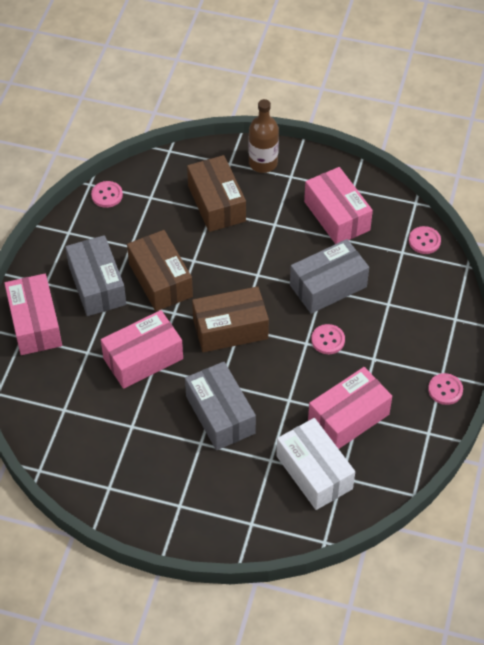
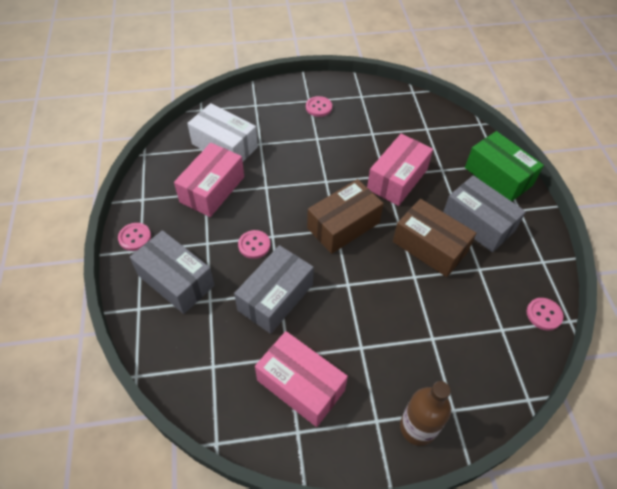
camera: 155 degrees right, 0 degrees up
pink box [4,274,62,355] -> green box [465,131,544,201]
grey box [185,362,256,450] -> grey box moved to [130,230,215,314]
brown box [187,155,246,232] -> none
pink button [409,226,441,254] -> pink button moved to [306,96,332,117]

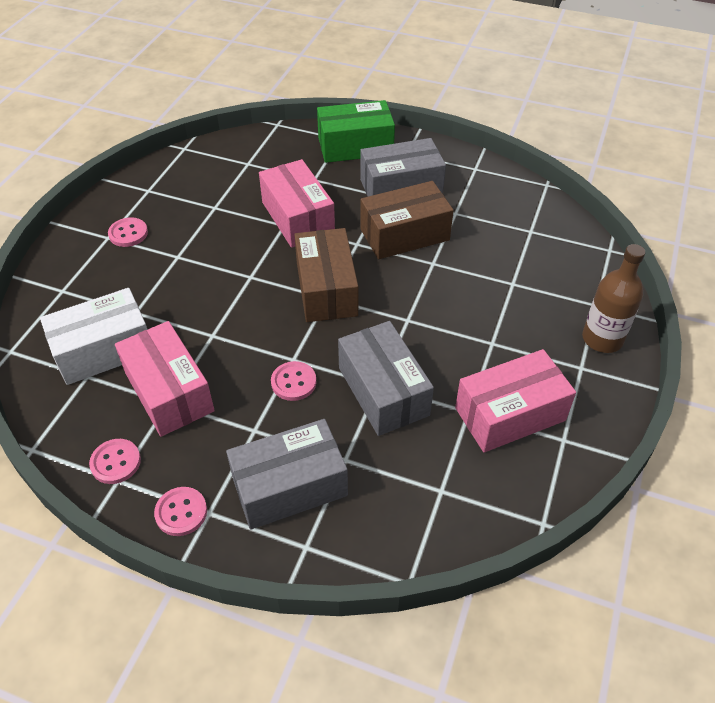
camera: 60 degrees left, 5 degrees down
pink button [527,298,563,331] -> pink button moved to [89,439,141,484]

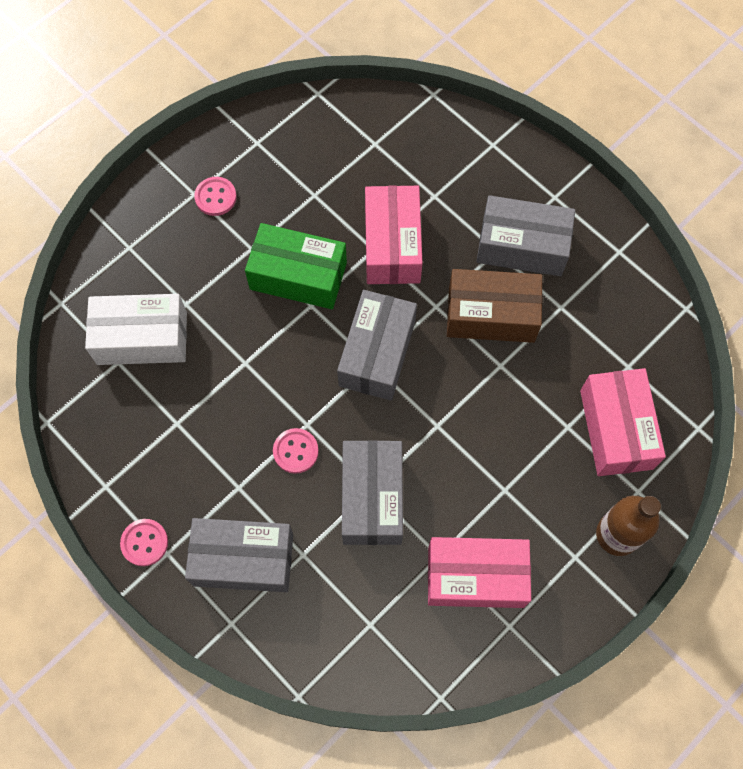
camera: 25 degrees right, 20 degrees up
pink button [89,439,141,484] -> none
pink box [115,321,215,437] -> pink box moved to [580,368,666,476]
brown box [294,228,358,322] -> grey box [337,290,417,401]
green box [317,100,395,163] -> green box moved to [245,223,347,309]

